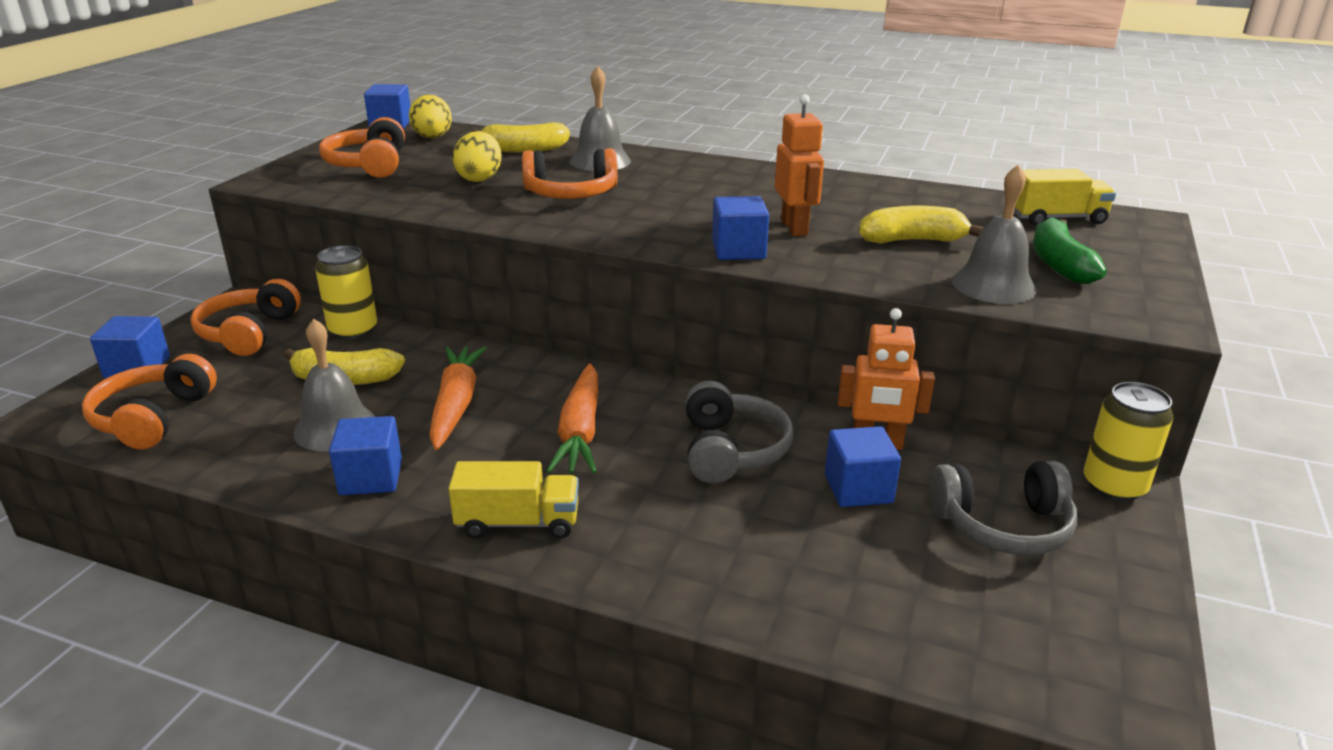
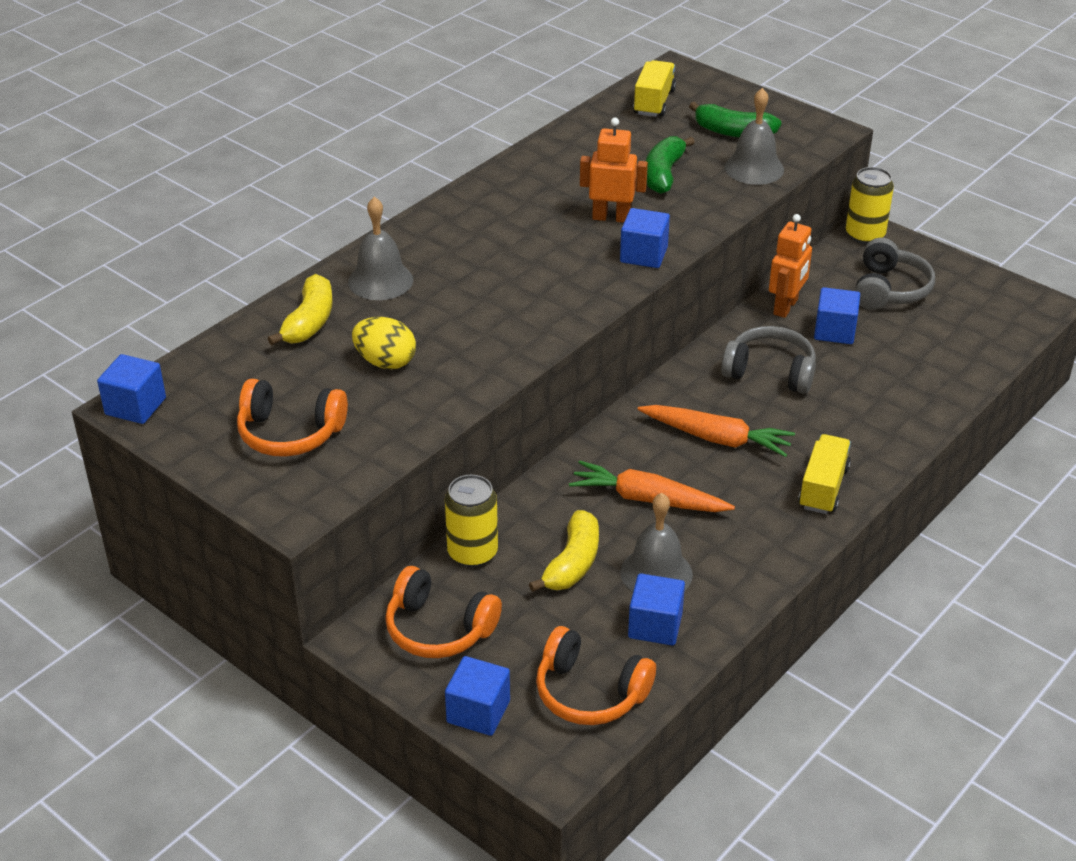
camera: 70 degrees left, 10 degrees up
blue cube [329,416,402,495] -> blue cube moved to [628,573,685,645]
yellow egg [409,95,452,138] -> none
orange headphones [522,148,617,199] -> none
yellow banana [859,206,985,244] -> green banana [646,136,695,194]

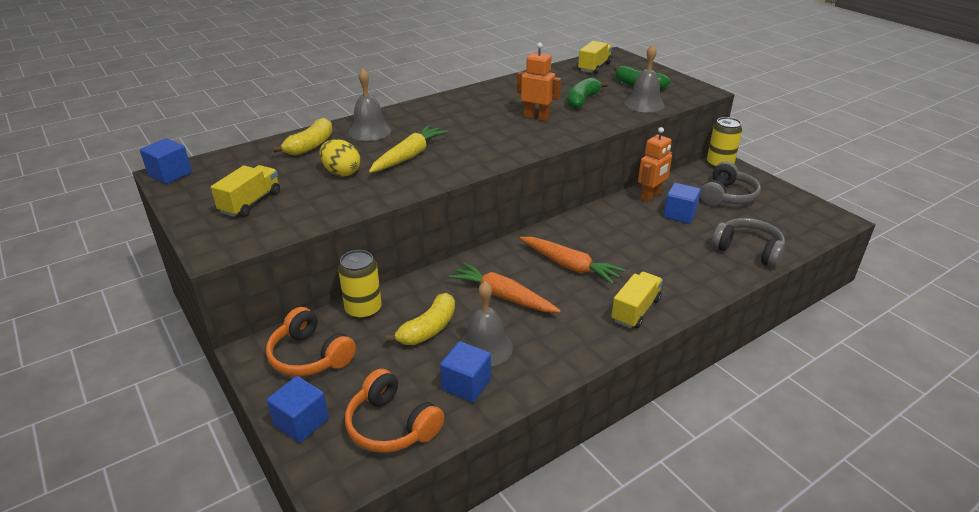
camera: 15 degrees right, 5 degrees down
orange headphones [237,379,348,457] -> yellow truck [211,165,280,217]
blue cube [620,208,670,268] -> none
grey headphones [721,326,816,394] -> grey headphones moved to [711,218,785,268]
none -> yellow carrot [369,125,448,173]

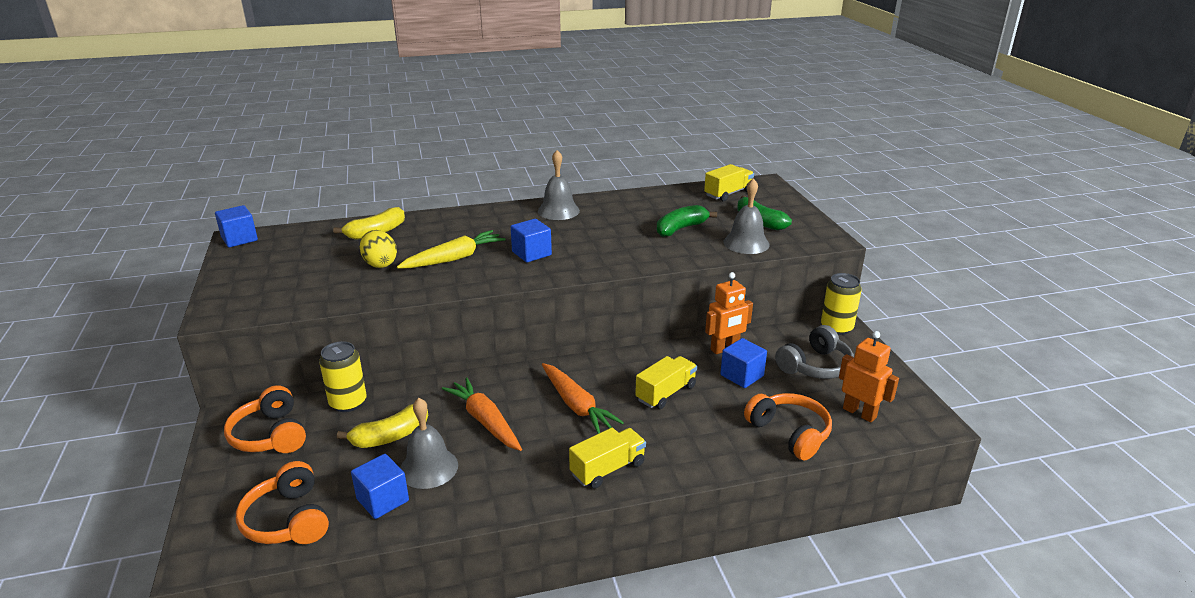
camera: 20 degrees right, 5 degrees down
yellow truck [211,165,280,217] -> yellow truck moved to [635,356,697,409]
blue cube [267,376,329,443] -> blue cube moved to [511,219,552,262]
grey bell [348,68,391,141] -> grey bell moved to [538,150,580,220]
orange robot [517,42,561,121] -> orange robot moved to [839,331,899,422]
grey headphones [711,218,785,268] -> orange headphones [744,393,832,460]

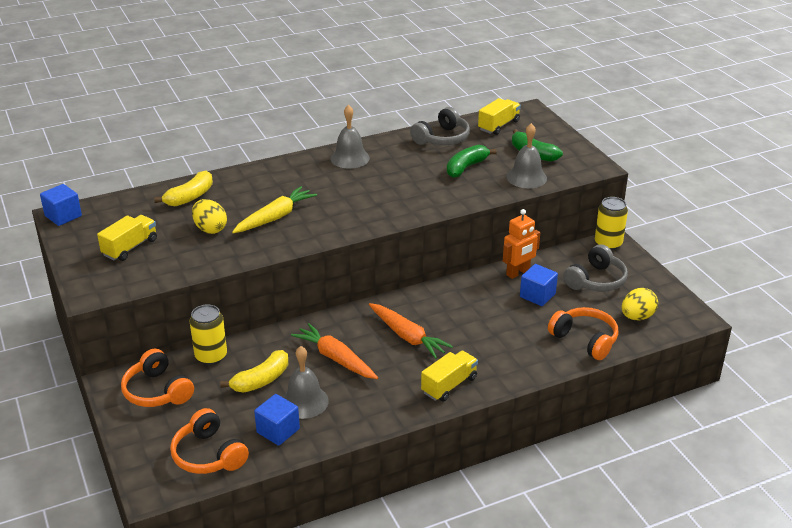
camera: 10 degrees left, 5 degrees up
blue cube [511,219,552,262] -> none
yellow truck [635,356,697,409] -> yellow truck moved to [97,215,157,261]
orange robot [839,331,899,422] -> yellow egg [622,288,658,320]
none -> grey headphones [410,107,470,145]

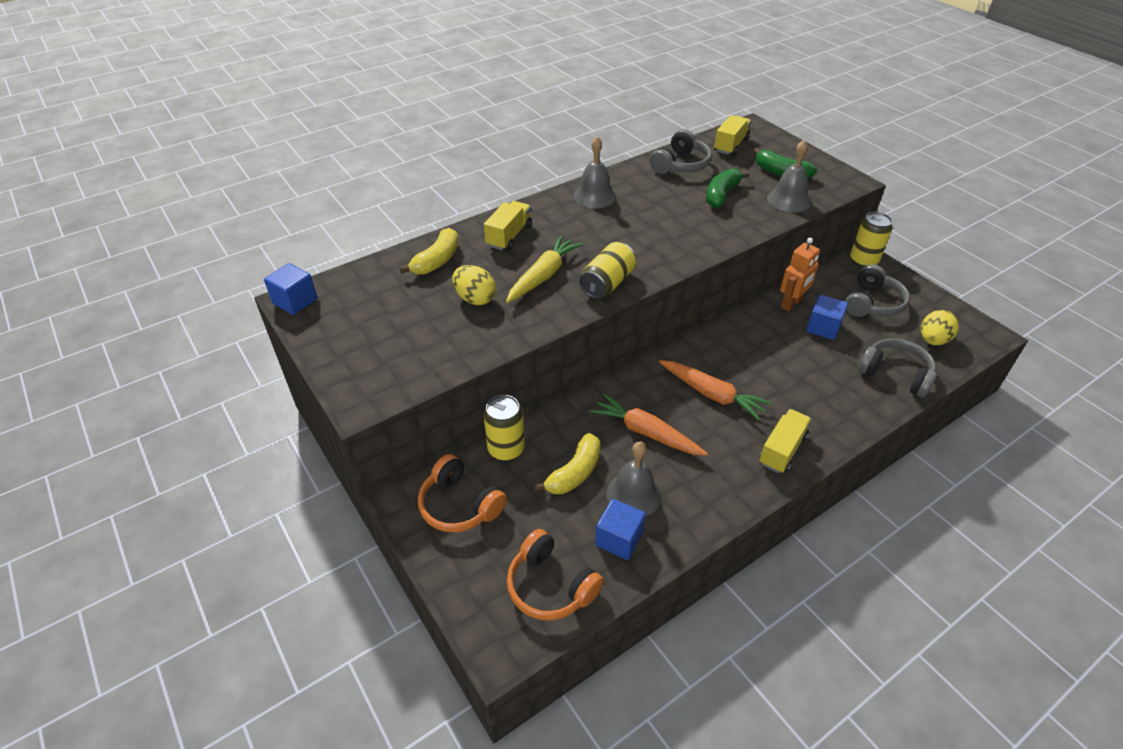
camera: 10 degrees left, 10 degrees up
yellow truck [97,215,157,261] -> yellow truck moved to [484,201,532,250]
orange headphones [548,307,619,360] -> grey headphones [858,338,937,398]
none -> yellow can [579,242,636,299]

